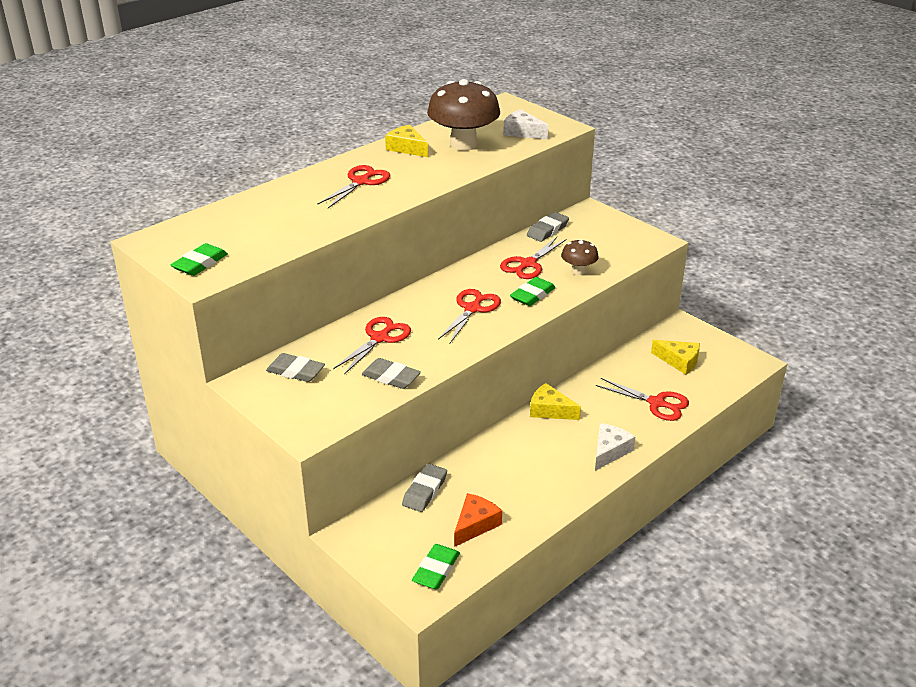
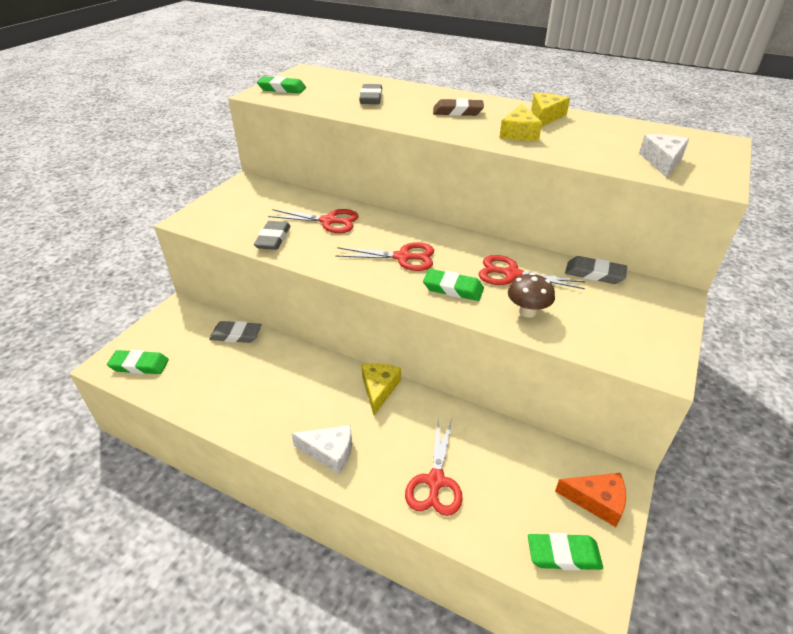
camera: 70 degrees right, 5 degrees up
grey eraser [266,353,325,382] -> grey eraser moved to [359,84,382,104]
red scissors [318,165,390,208] -> brown eraser [433,98,484,116]
brown mushroom [427,79,500,151] -> none
orange cheese [454,493,502,547] -> orange cheese moved to [555,473,626,527]
yellow cheese [651,340,700,375] -> yellow cheese moved to [500,104,542,141]
none -> green eraser [528,533,603,571]

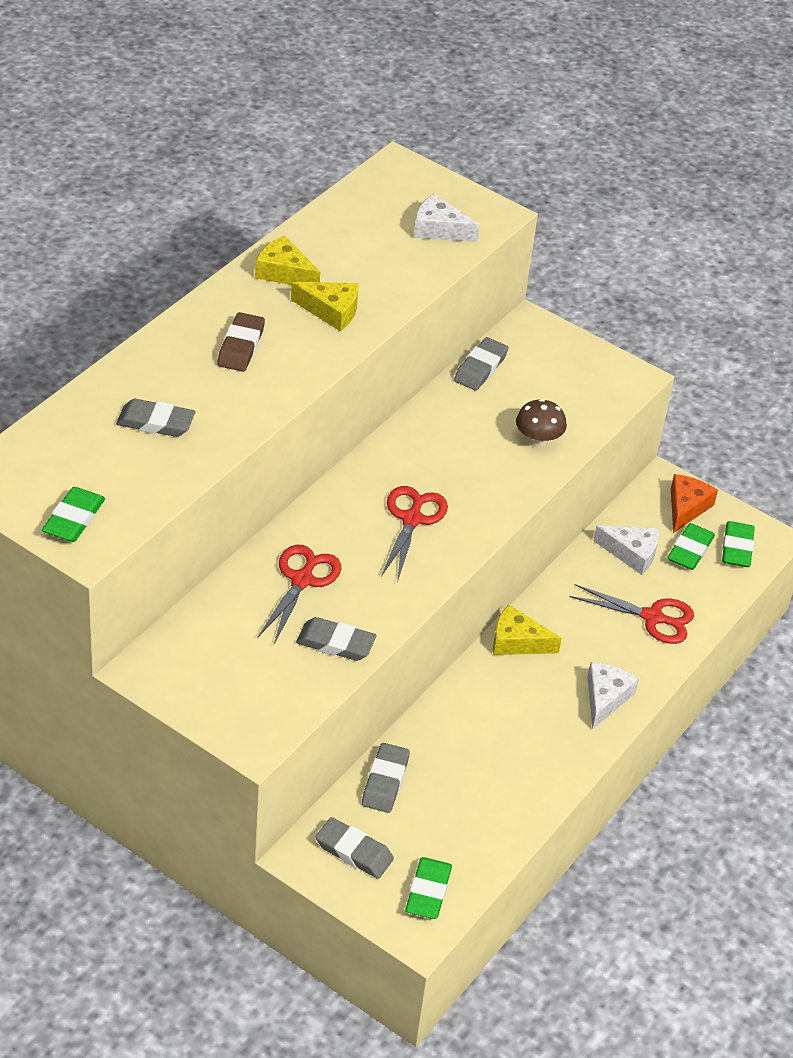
camera: 85 degrees left, 5 degrees up
green eraser [423,269,484,301] -> green eraser moved to [667,523,715,570]
red scissors [479,255,585,289] -> none
none -> grey eraser [316,817,394,879]
none -> white cheese [593,525,659,575]

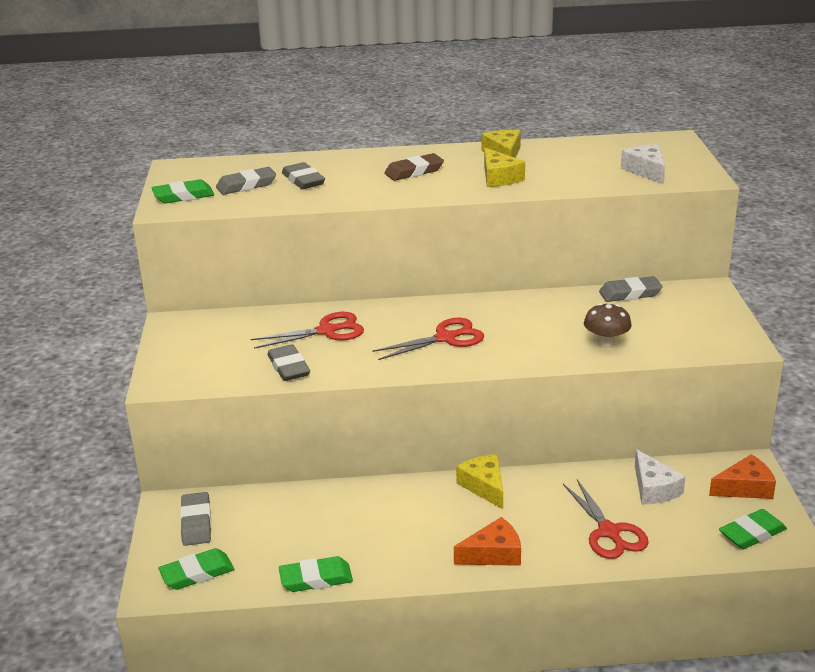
camera: 55 degrees right, 15 degrees down
grey eraser [362,743,410,813] -> grey eraser moved to [216,167,276,195]
white cheese [587,662,639,729] -> orange cheese [454,517,521,566]
green eraser [667,523,715,570] -> green eraser moved to [279,556,353,592]

